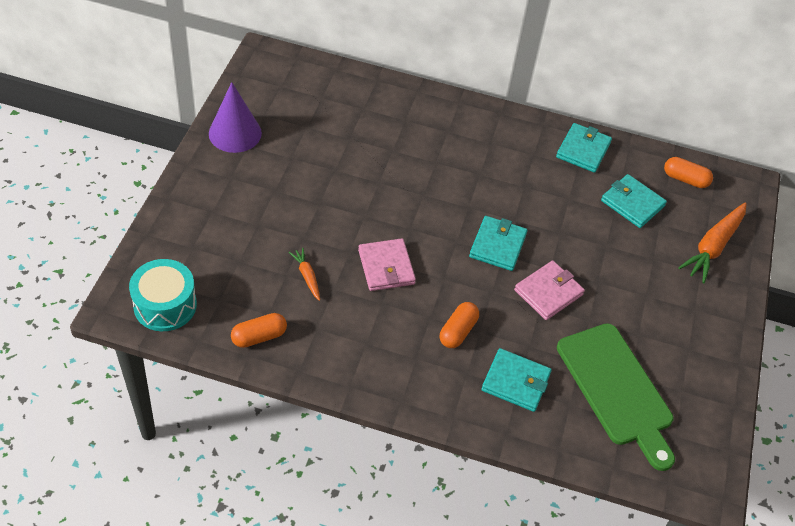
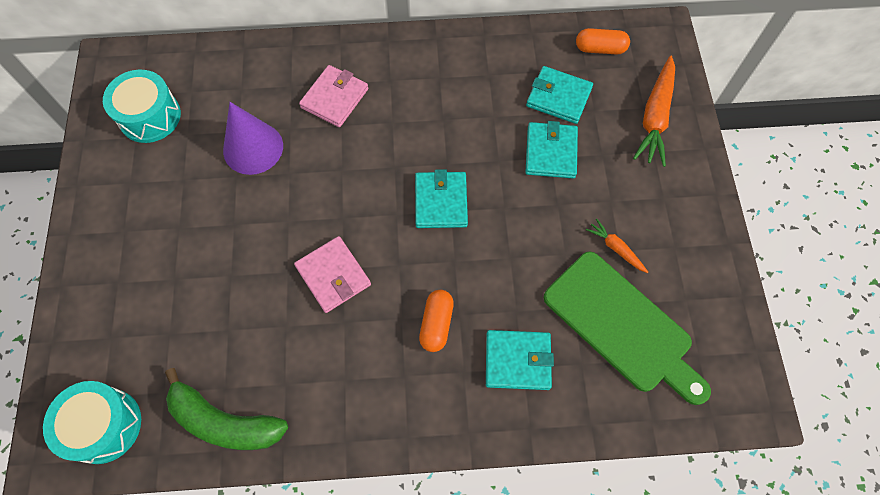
camera: 15 degrees left, 15 degrees up
purple cone [209,82,262,153] -> purple cone moved to [223,102,283,175]
orange capsule [231,313,287,348] -> green banana [165,368,288,450]
orange carrot [289,248,320,301] -> orange carrot moved to [586,219,648,273]
pink wallet [514,260,585,320] -> pink wallet moved to [299,65,368,127]
turquoise wallet [556,123,612,173] -> turquoise wallet moved to [525,121,578,179]
none -> turquoise drum [103,70,181,143]

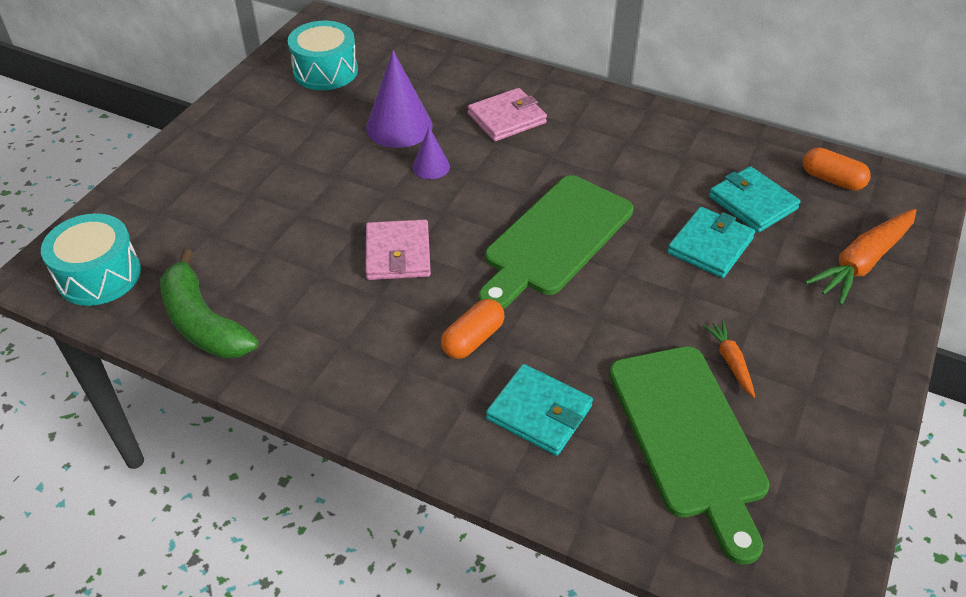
camera: 30 degrees right, 20 degrees down
turquoise wallet [415,169,468,228] -> green cutting board [479,175,633,309]
none -> purple cone [412,127,450,179]

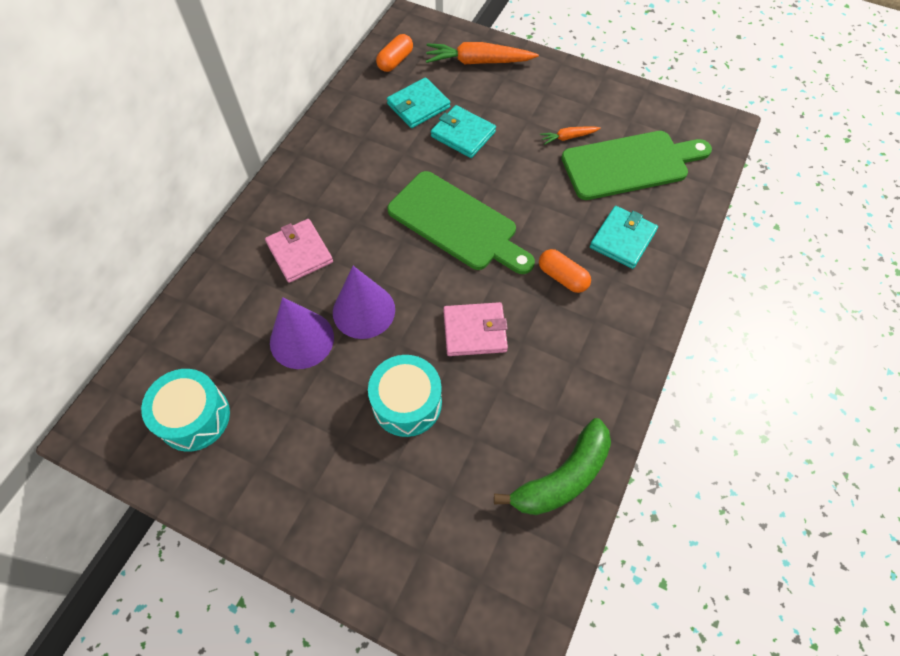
camera: 90 degrees left, 15 degrees up
turquoise drum [41,213,141,306] -> turquoise drum moved to [368,355,442,437]
purple cone [412,127,450,179] -> purple cone [333,266,395,339], size x1.85
orange carrot [805,209,917,305] -> orange carrot turned 135 degrees clockwise [426,42,539,64]

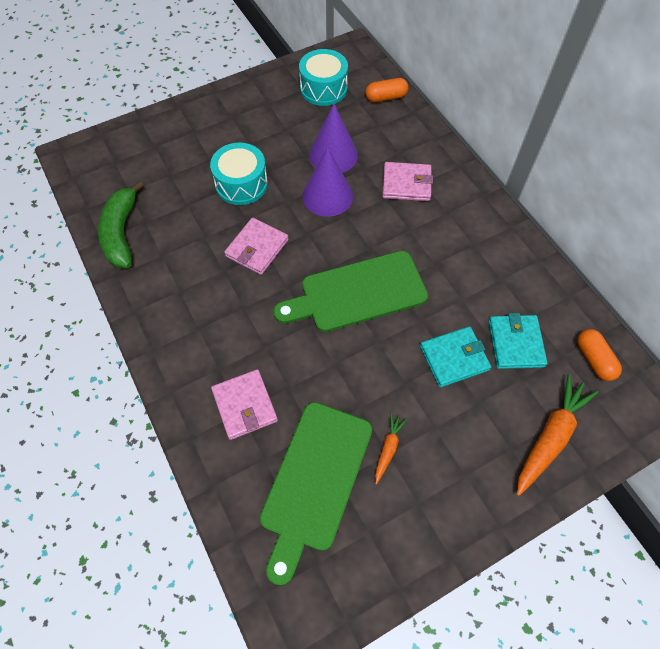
camera: 125 degrees right, 0 degrees up
orange capsule [539,249,591,293] -> orange capsule moved to [366,78,409,102]
turquoise wallet [590,206,658,269] -> pink wallet [211,369,278,440]

